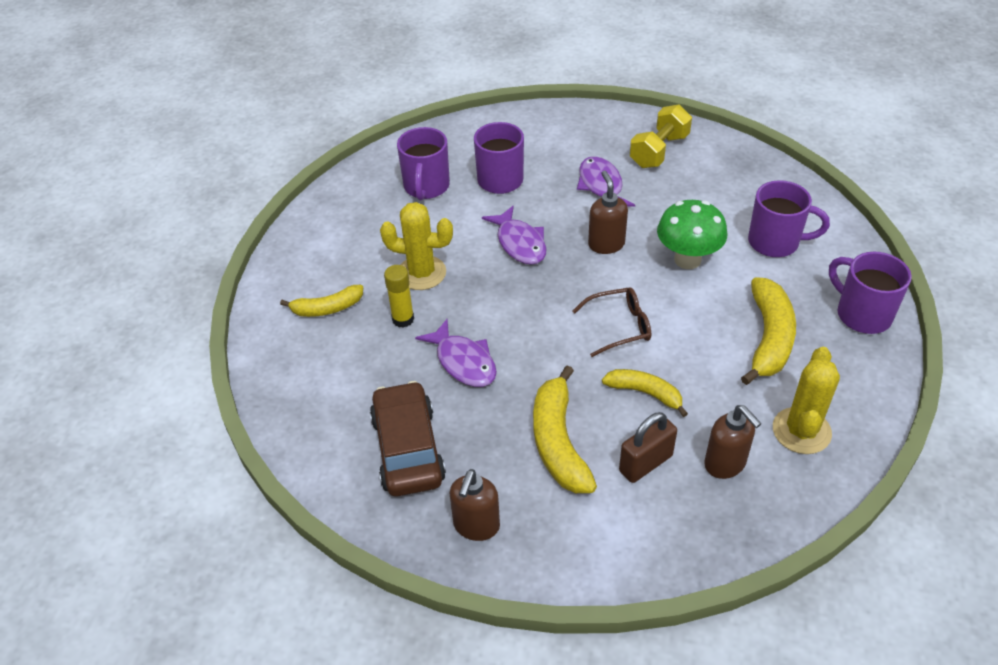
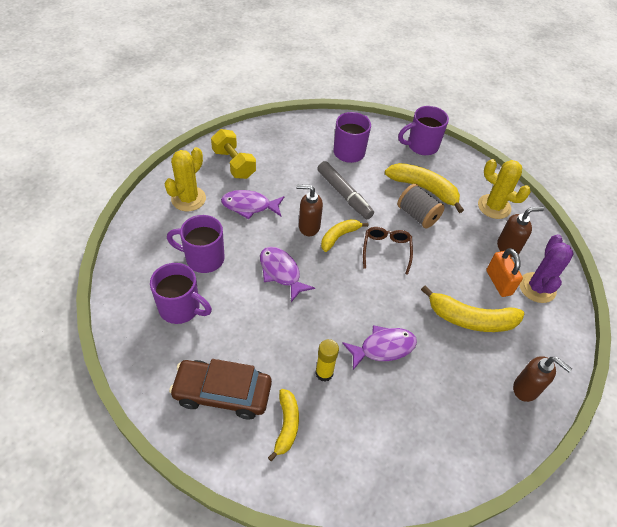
camera: 75 degrees left, 5 degrees up
brown car [370,381,446,497] -> brown car moved to [169,359,272,419]
yellow cactus [380,202,453,290] -> yellow cactus moved to [164,147,206,211]
purple fish [482,206,546,265] -> purple fish turned 120 degrees counterclockwise [260,247,315,302]
yellow banana [602,369,688,417] -> yellow banana moved to [321,219,368,252]
brown padlock [619,412,677,483] -> orange padlock [486,248,523,297]
green mushroom [657,200,727,269] -> grey marker [317,161,374,219]
none -> grey spool [397,184,445,228]
none -> purple cactus [519,234,574,303]

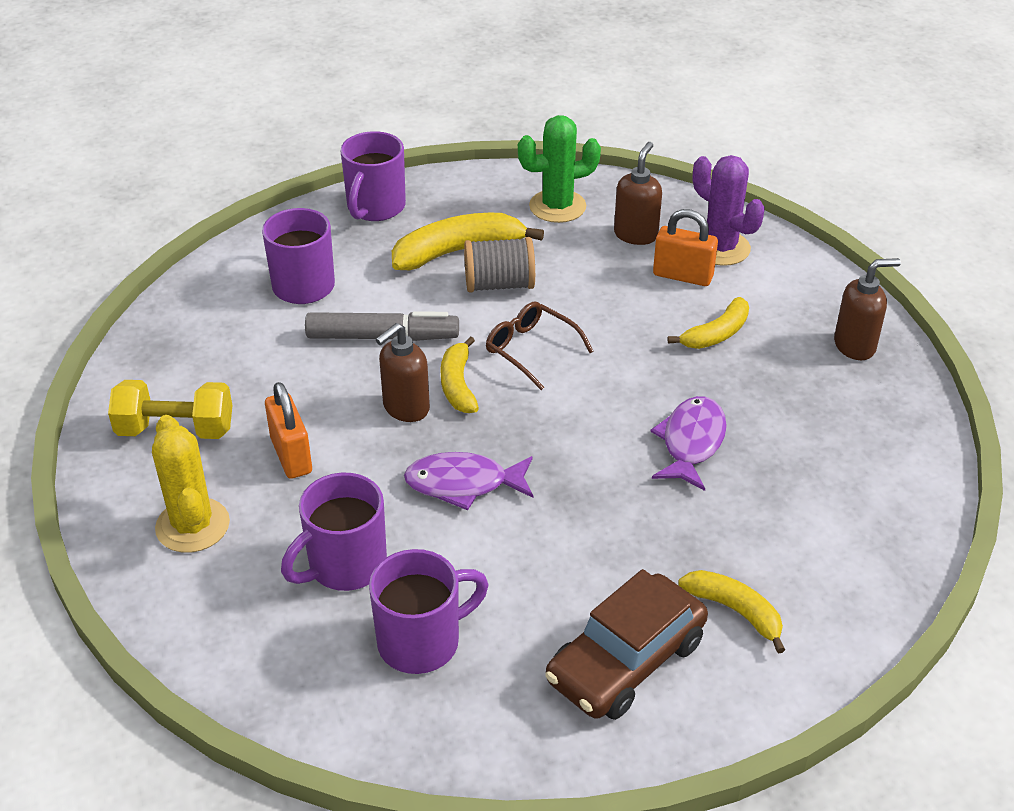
camera: 50 degrees left, 10 degrees down
purple fish [221,190,284,219] -> orange padlock [265,382,312,479]
yellow glue stick [315,339,339,382] -> none
yellow banana [421,285,524,332] -> yellow banana [667,297,749,349], size x0.62
yellow cactus [478,159,531,219] -> green cactus [518,115,601,223]

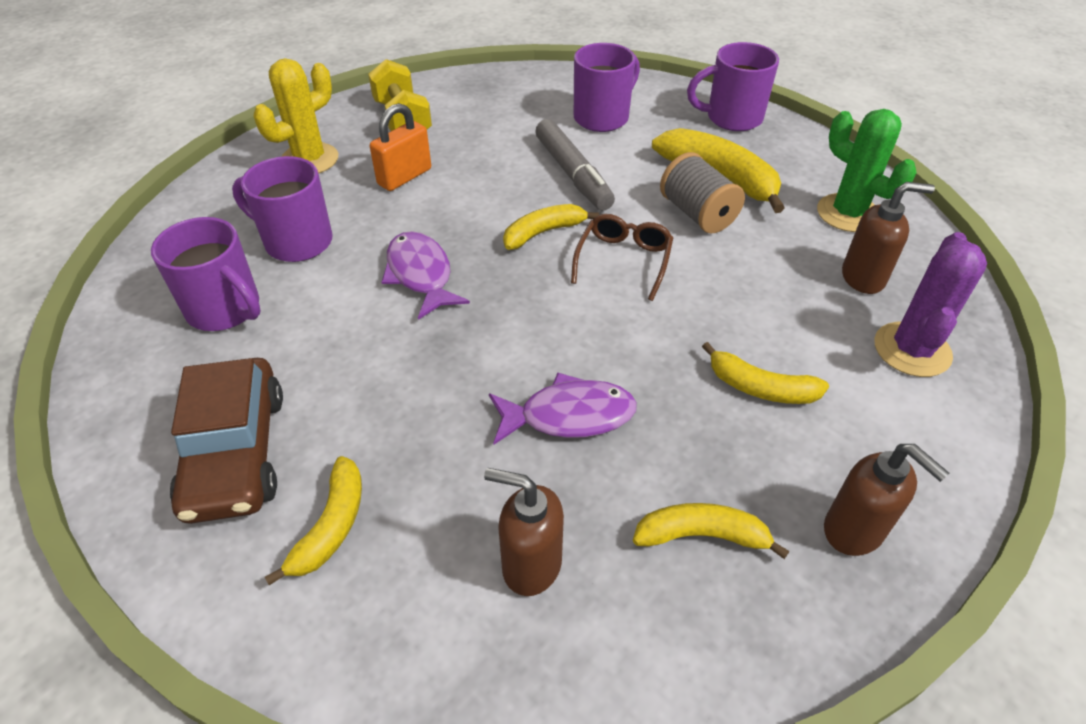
camera: 65 degrees right, 5 degrees up
brown soap dispenser [376,323,430,422] -> brown soap dispenser moved to [484,468,564,596]
brown car [545,569,708,720] -> brown car turned 120 degrees counterclockwise [170,358,283,524]
orange padlock [653,209,718,286] -> none
none -> yellow banana [633,503,790,559]

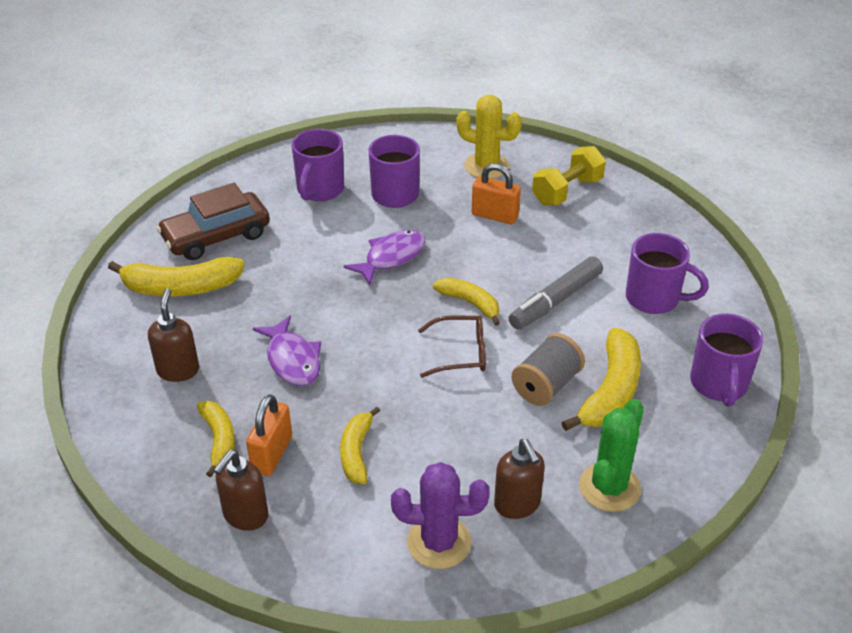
camera: 70 degrees right, 5 degrees down
yellow banana [265,456,362,585] -> yellow banana [108,257,245,296], size x1.61
purple mug [687,42,779,131] -> purple mug turned 150 degrees counterclockwise [690,314,764,407]
none -> orange padlock [246,394,292,476]

